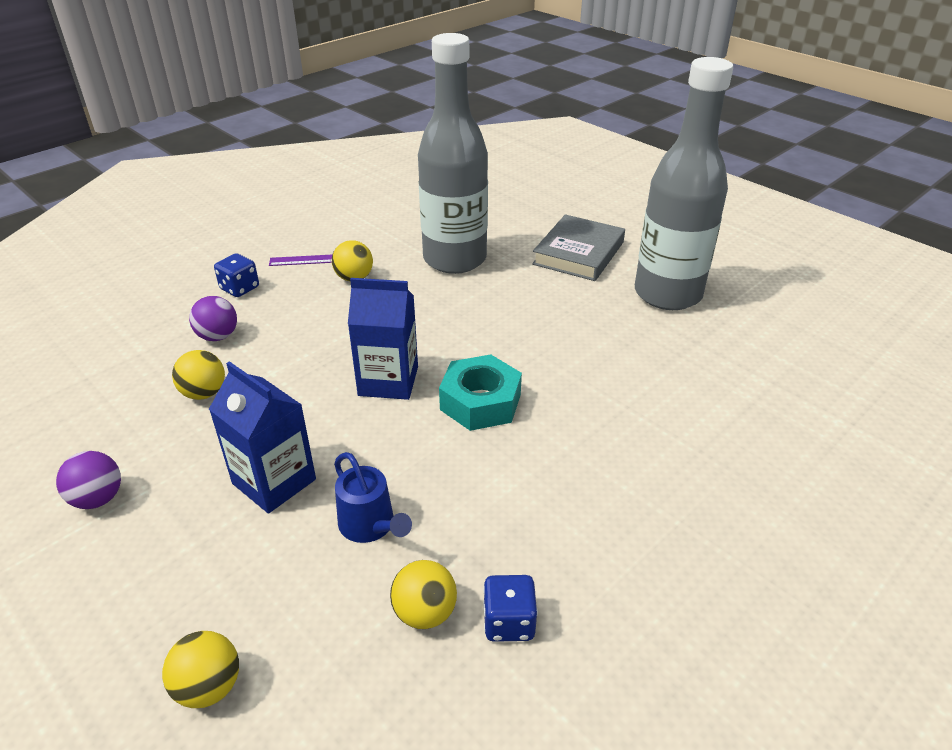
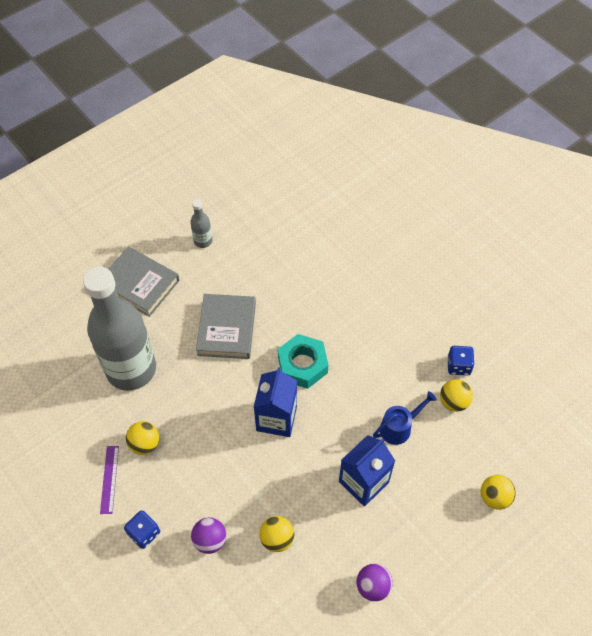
camera: 85 degrees left, 20 degrees up
grey bottle [635,57,733,310] -> grey bottle [190,199,212,248], size x0.40
none -> grey book [196,294,256,359]

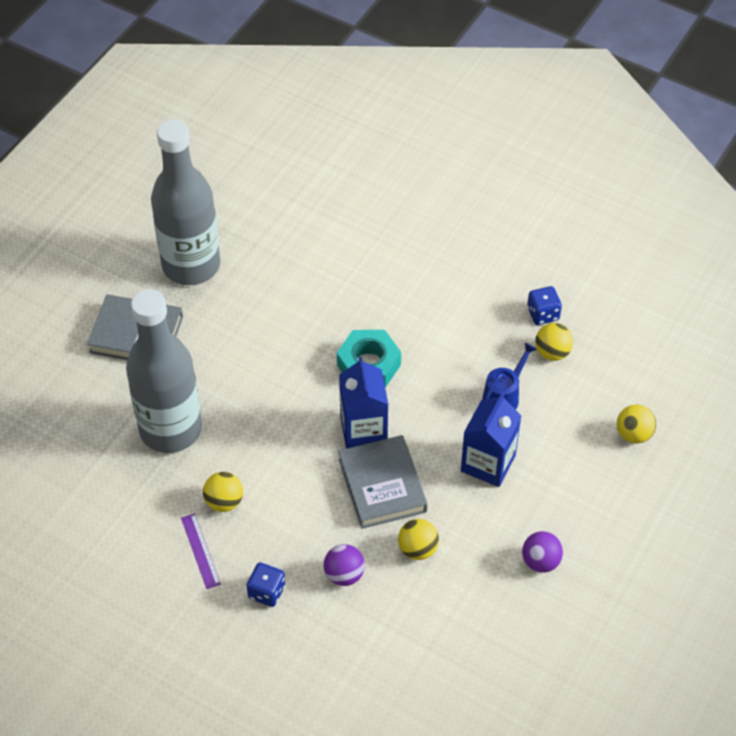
camera: 20 degrees left, 5 degrees down
grey bottle [190,199,212,248] -> grey bottle [151,119,220,285], size x2.49
grey book [196,294,256,359] -> grey book moved to [338,435,428,529]

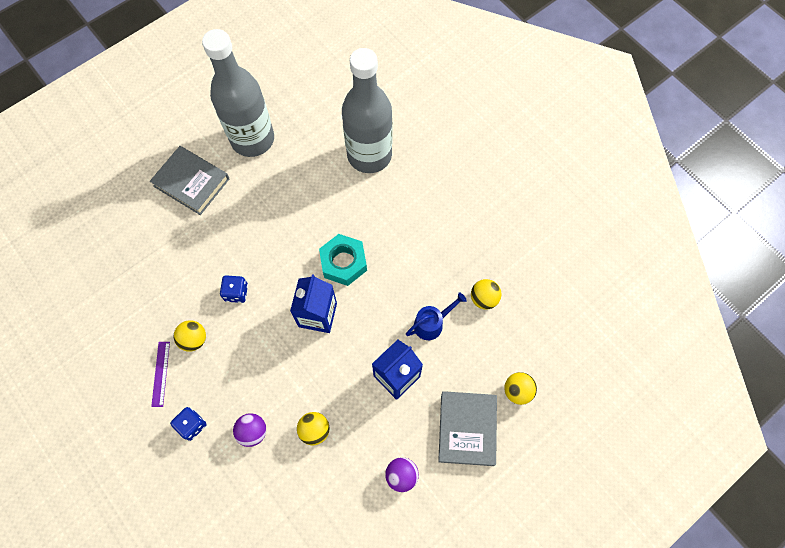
camera: 20 degrees right, 15 degrees up
grey bottle [126,289,202,453] -> grey bottle moved to [342,48,392,173]
grey book [338,435,428,529] -> grey book moved to [438,391,497,466]
blue dice [527,286,562,325] -> blue dice moved to [220,276,248,303]

